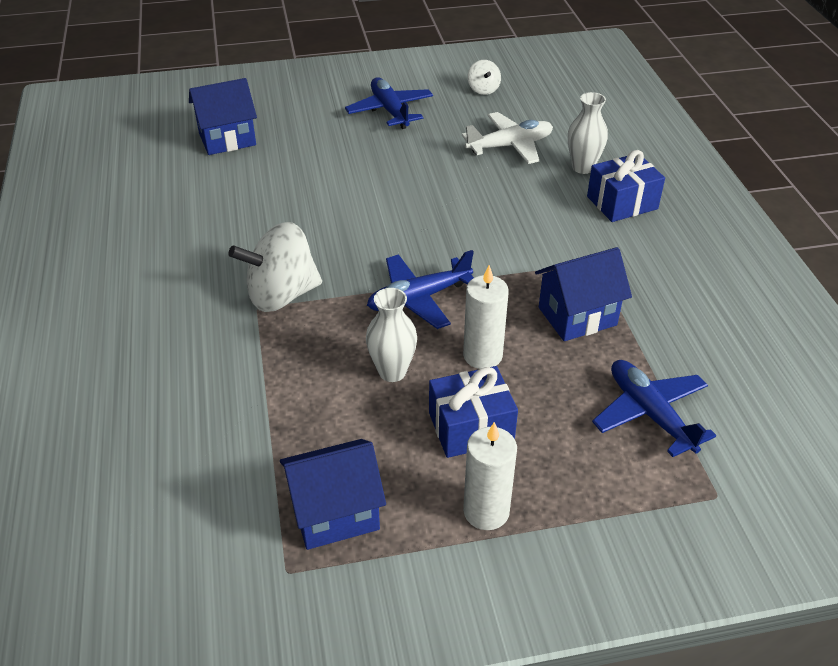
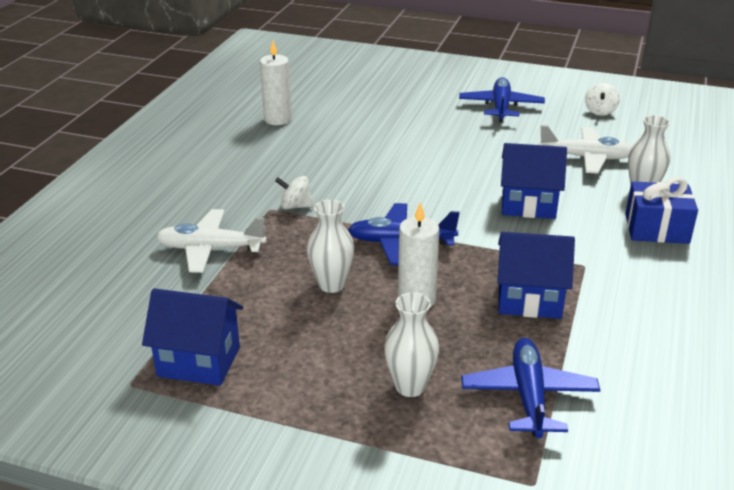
camera: 30 degrees right, 10 degrees down
blue house [189,78,257,155] -> blue house moved to [501,143,567,219]
white spinning top [228,222,322,312] -> white spinning top [275,176,314,209], size x0.49
blue gift [429,366,518,458] -> none
white candle [463,422,517,530] -> white candle moved to [260,41,292,125]
none -> white plane [156,209,267,273]
none -> white vase [384,292,439,397]

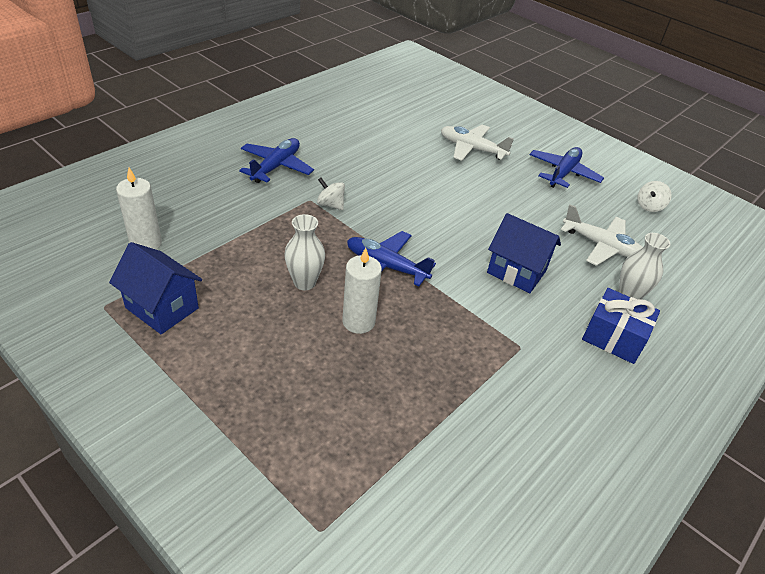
camera: 20 degrees right, 10 degrees up
white plane [156,209,267,273] -> white plane moved to [441,125,514,161]
white candle [260,41,292,125] -> white candle moved to [116,168,162,250]
white vase [384,292,439,397] -> none
blue plane [461,338,600,438] -> blue plane moved to [239,138,314,183]
blue house [497,232,575,319] -> none

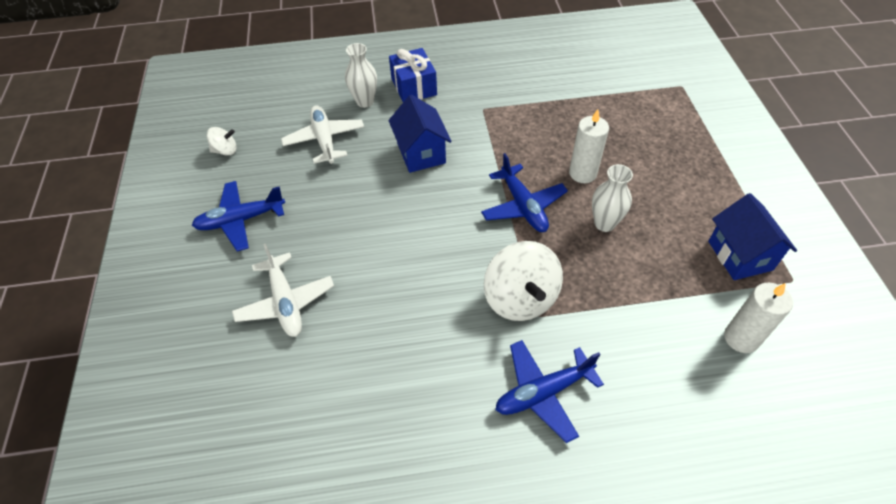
camera: 135 degrees left, 10 degrees up
white spinning top [317,178,345,210] -> white spinning top [484,241,563,321], size x2.03

